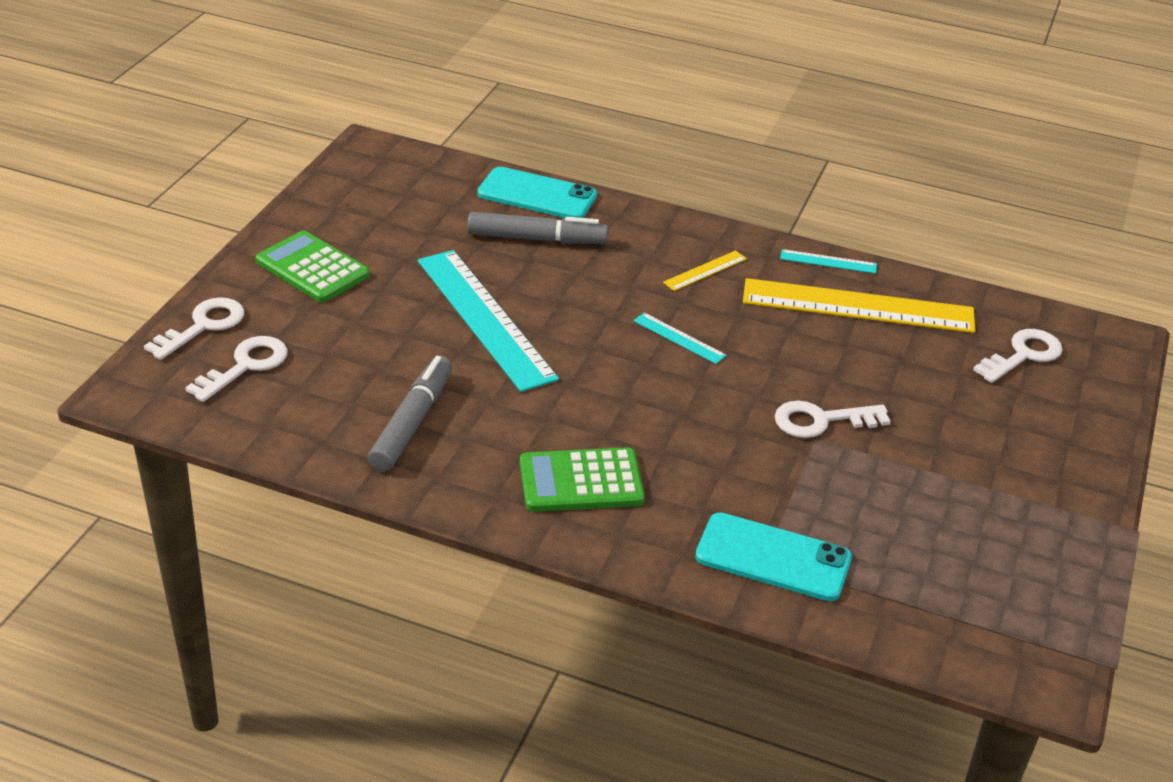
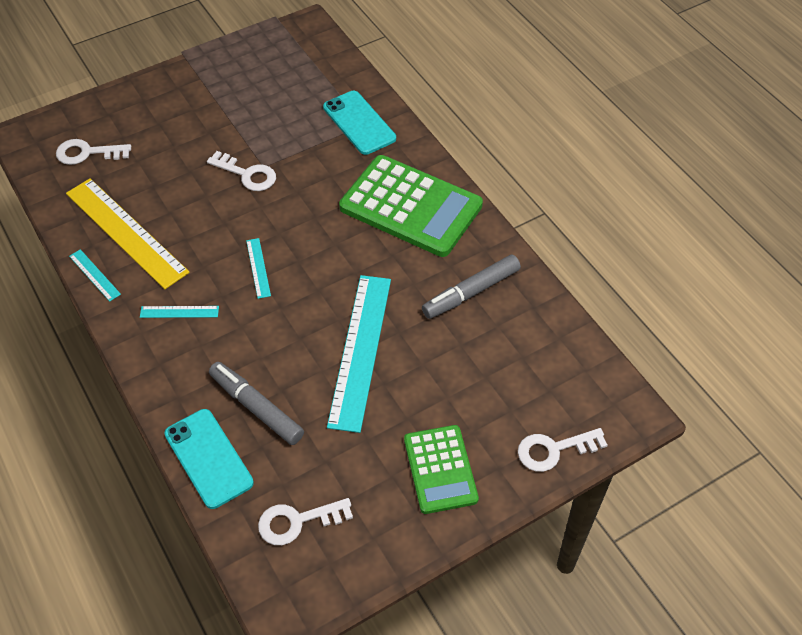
camera: 140 degrees left, 15 degrees up
white key [185,336,287,402] -> white key moved to [258,498,353,545]
green calculator [520,447,645,512] -> green calculator [339,155,483,257], size x1.68
yellow ruler [663,251,747,291] -> turquoise ruler [140,306,219,318]

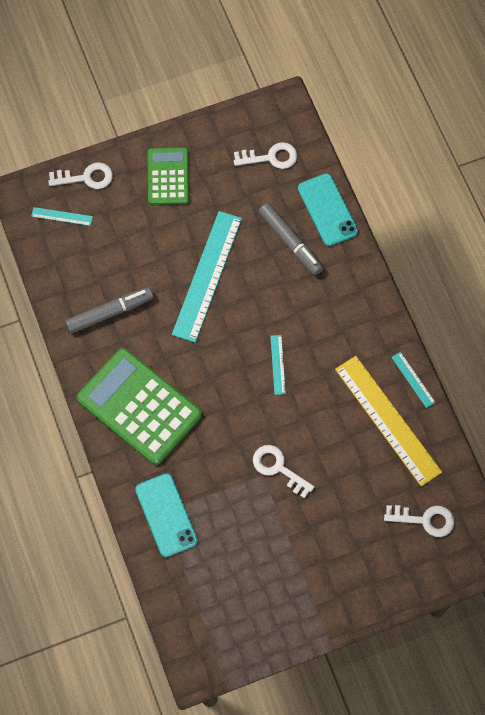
camera: 170 degrees left, 15 degrees up
turquoise ruler [140,306,219,318] -> turquoise ruler moved to [31,207,93,226]

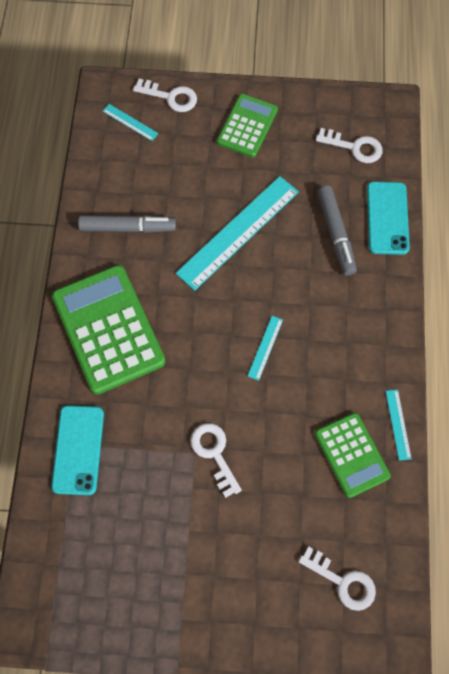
camera: 25 degrees right, 0 degrees up
yellow ruler [335,356,442,486] -> green calculator [315,413,391,498]

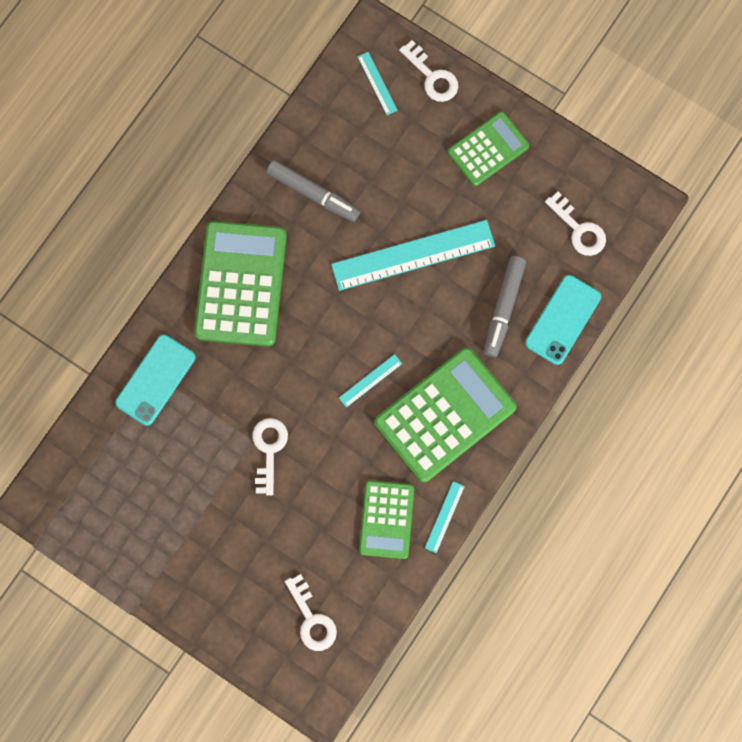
camera: 30 degrees right, 10 degrees up
none -> green calculator [374,348,517,482]

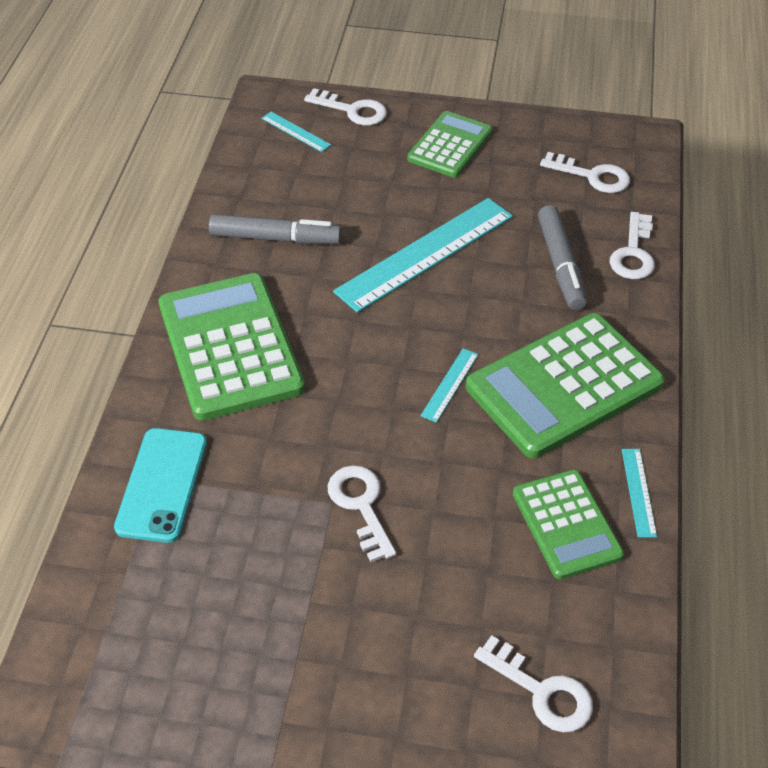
camera: 25 degrees left, 30 degrees down
green calculator [374,348,517,482] -> green calculator turned 150 degrees counterclockwise [466,313,665,458]
turquoise phone [525,275,601,365] -> white key [609,212,655,279]

